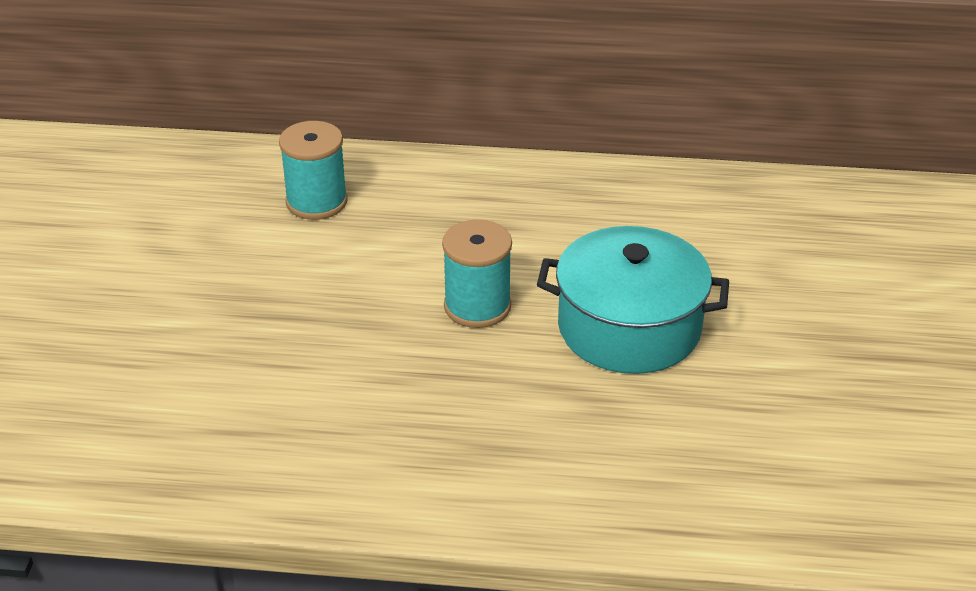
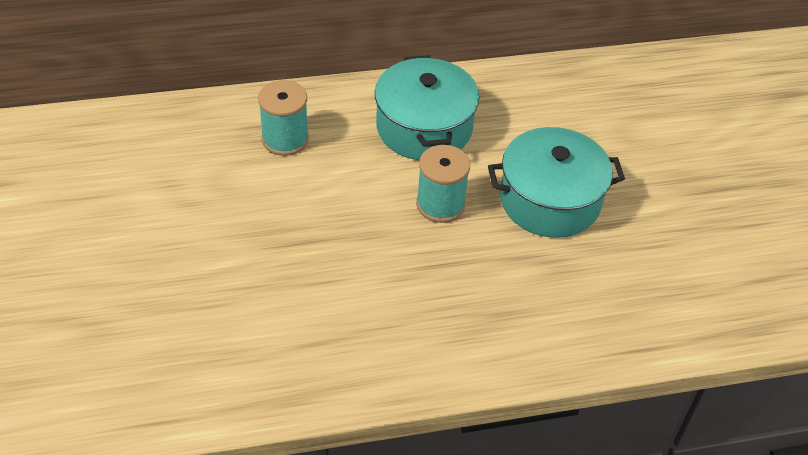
camera: 20 degrees left, 10 degrees up
none -> turquoise pot [375,55,479,160]

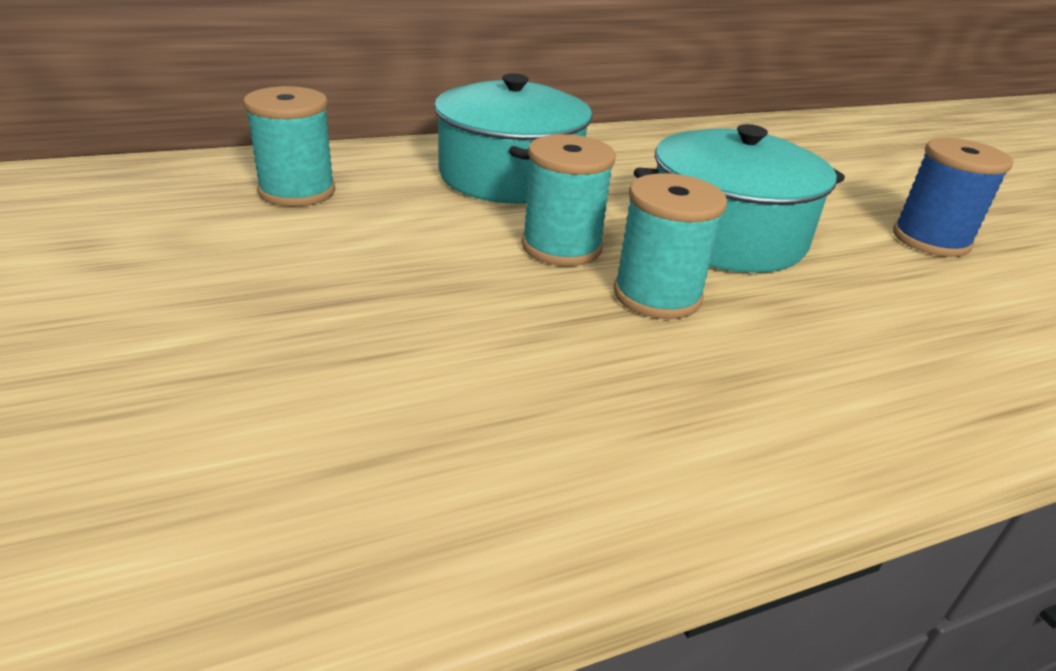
camera: 10 degrees left, 15 degrees down
none -> turquoise spool [614,173,727,319]
none -> blue spool [893,138,1013,257]

